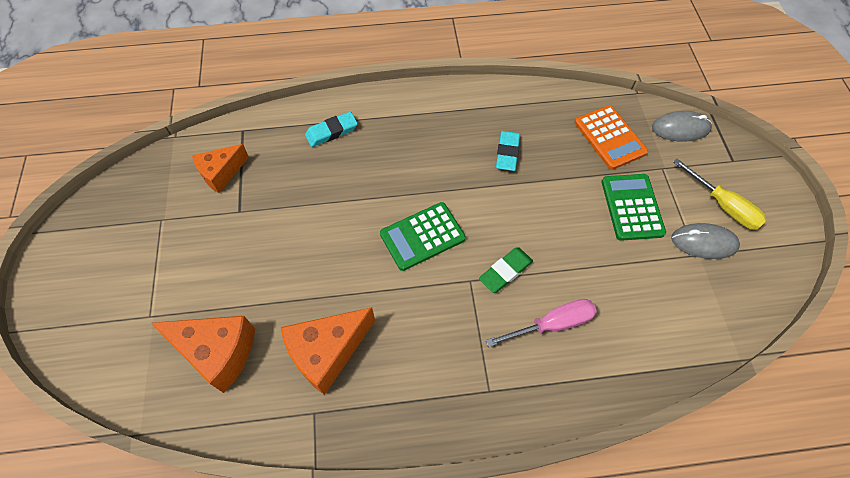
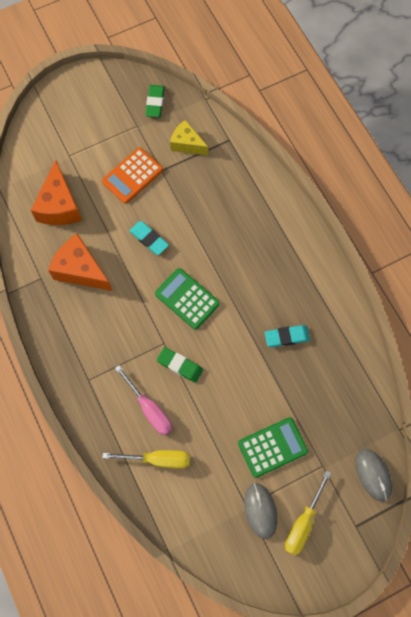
camera: 70 degrees right, 10 degrees up
orange cheese [192,144,249,193] -> yellow cheese [170,120,208,155]
turquoise eraser [305,112,358,147] -> turquoise eraser moved to [129,221,169,255]
orange calculator [575,105,648,170] -> orange calculator moved to [102,147,163,204]
none -> yellow screwdriver [102,450,190,469]
none -> green eraser [145,85,165,117]

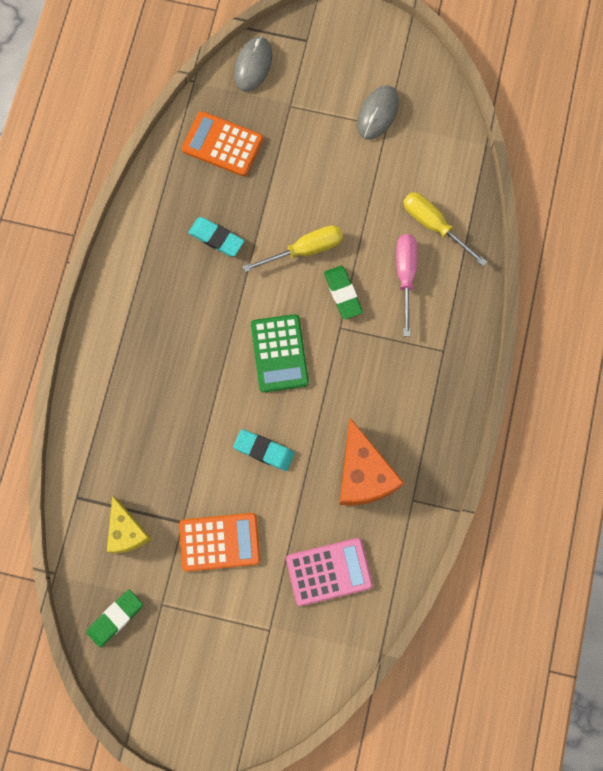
camera: 140 degrees left, 5 degrees up
orange cheese [31,160,82,225] -> pink calculator [286,538,373,606]
turquoise eraser [129,221,169,255] -> turquoise eraser turned 60 degrees counterclockwise [233,429,295,471]
green calculator [238,417,308,478] -> none
yellow screwdriver [285,470,331,556] -> yellow screwdriver moved to [243,225,343,272]
none -> orange calculator [182,111,263,176]

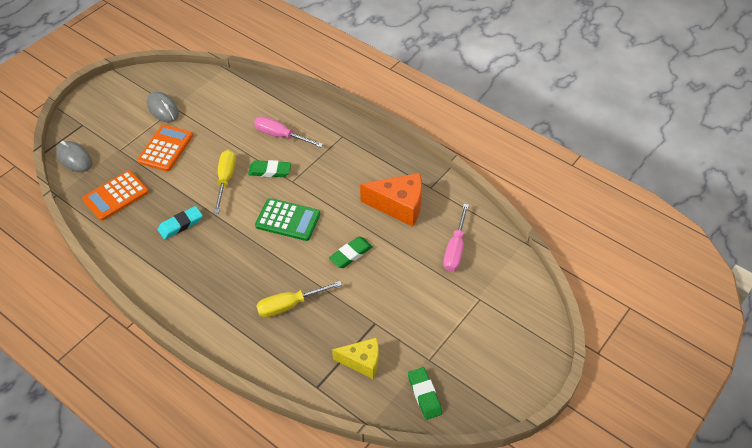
camera: 65 degrees left, 25 degrees down
orange calculator [179,513,260,572] -> orange calculator moved to [137,124,193,171]
turquoise eraser [233,429,295,471] -> green eraser [329,236,373,268]
pink calculator [286,538,373,606] -> pink screwdriver [443,204,469,272]
yellow screwdriver [403,192,487,266] -> yellow screwdriver moved to [256,281,342,318]

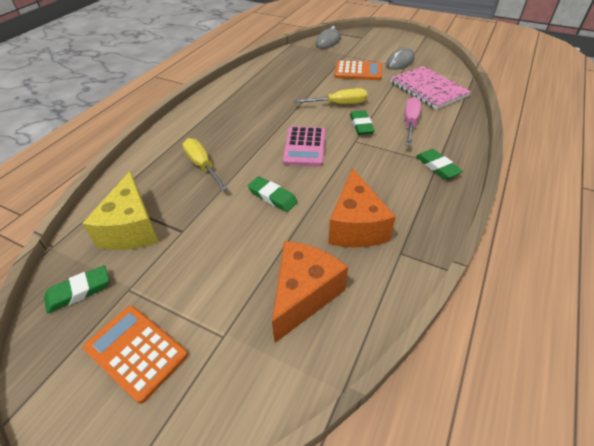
camera: 80 degrees right, 5 degrees down
orange calculator [82,170,149,221] -> orange calculator moved to [83,306,188,404]
turquoise eraser [158,206,203,239] -> none
green calculator [255,198,320,241] -> pink calculator [283,126,326,166]
yellow cheese [332,338,379,379] -> yellow cheese [82,171,159,250], size x1.52
pink screwdriver [443,204,469,272] -> orange cheese [272,241,348,343]
none -> pink notebook [390,66,471,110]
none -> green eraser [416,149,463,179]

